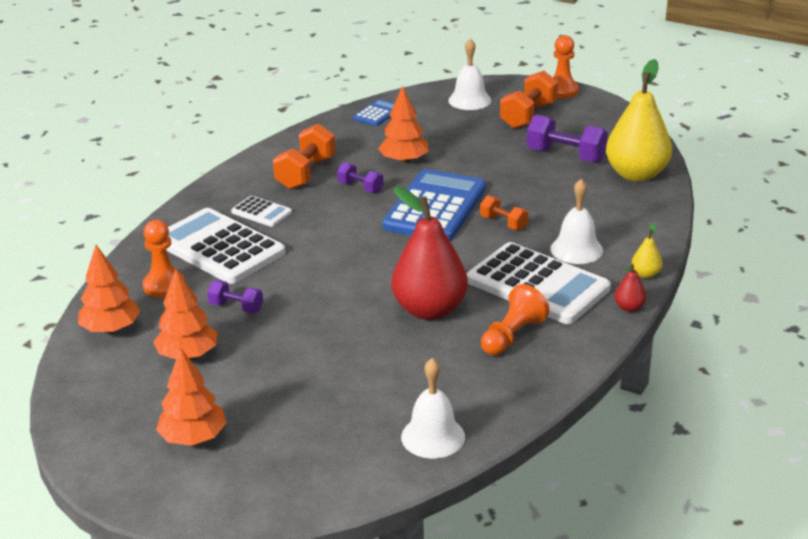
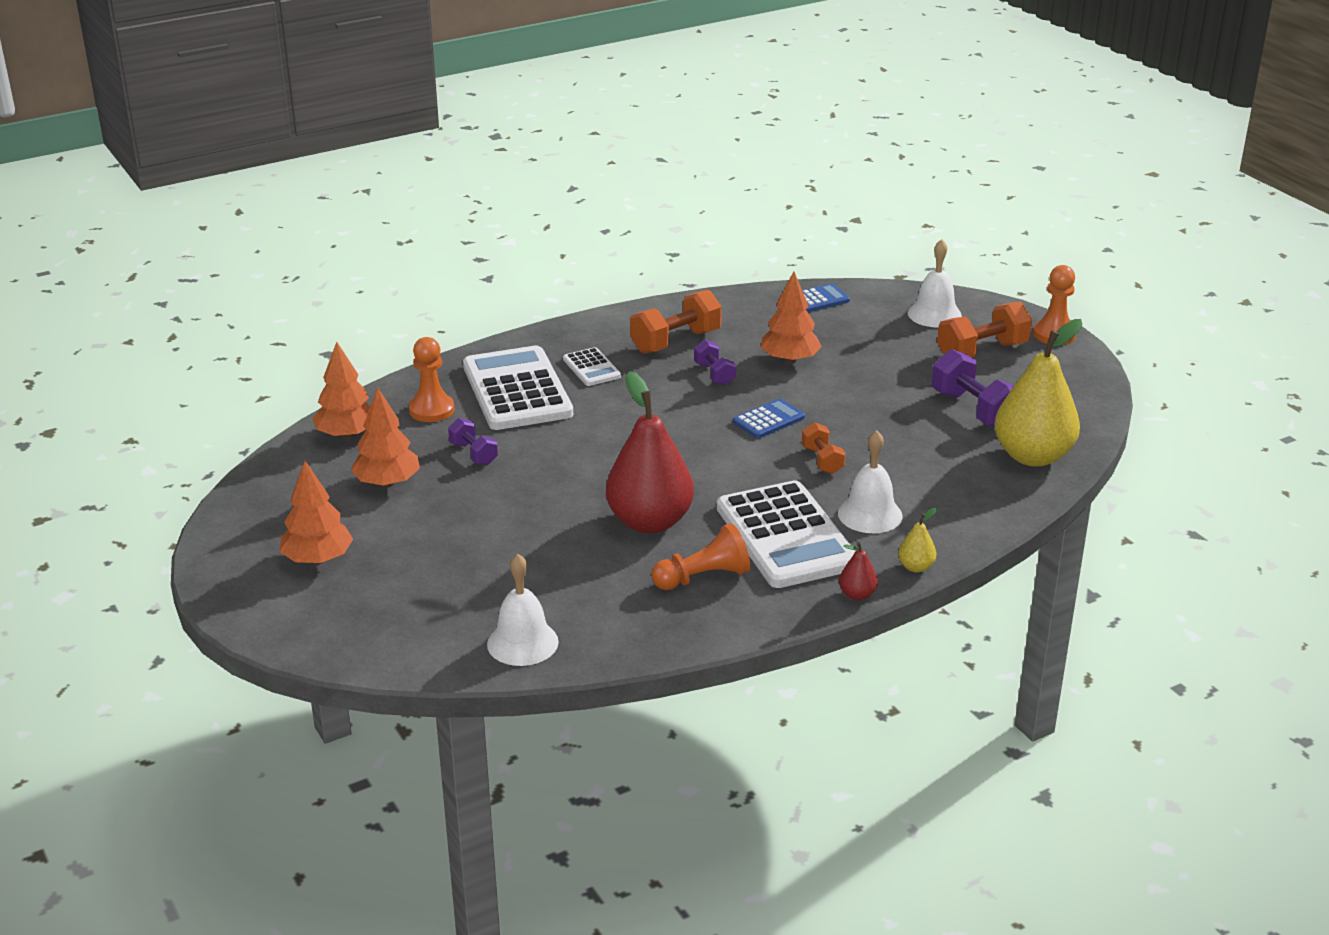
camera: 30 degrees right, 0 degrees up
blue calculator [382,169,486,241] -> blue calculator [733,398,805,438], size x0.47

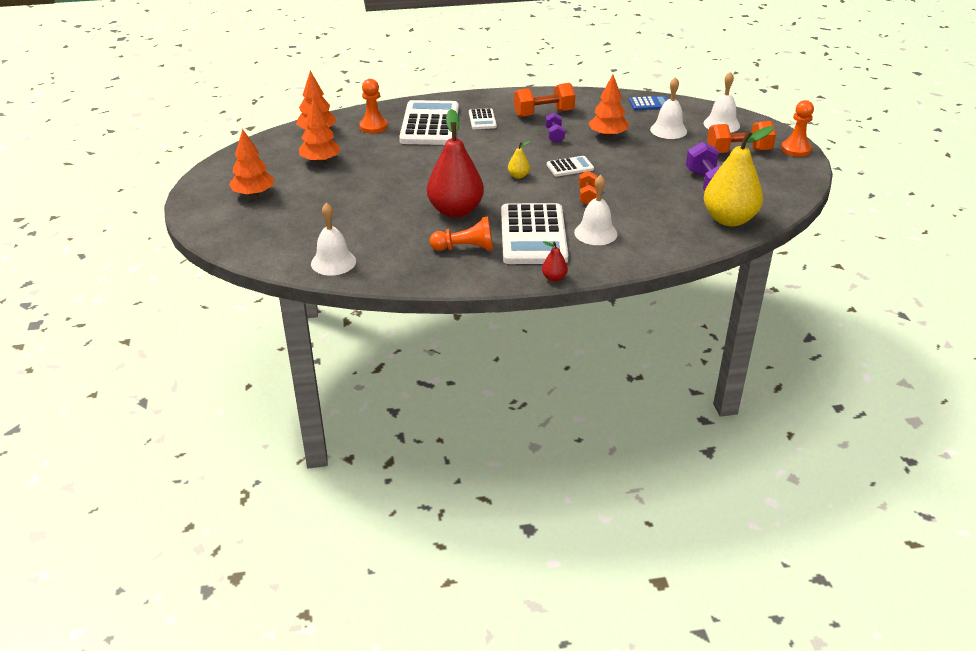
camera: 20 degrees right, 5 degrees up
purple dumbbell [448,418,498,465] -> none
blue calculator [733,398,805,438] -> white calculator [547,156,594,177]
yellow pear [898,508,937,572] -> yellow pear moved to [508,141,531,179]
none -> white bell [650,77,687,139]

